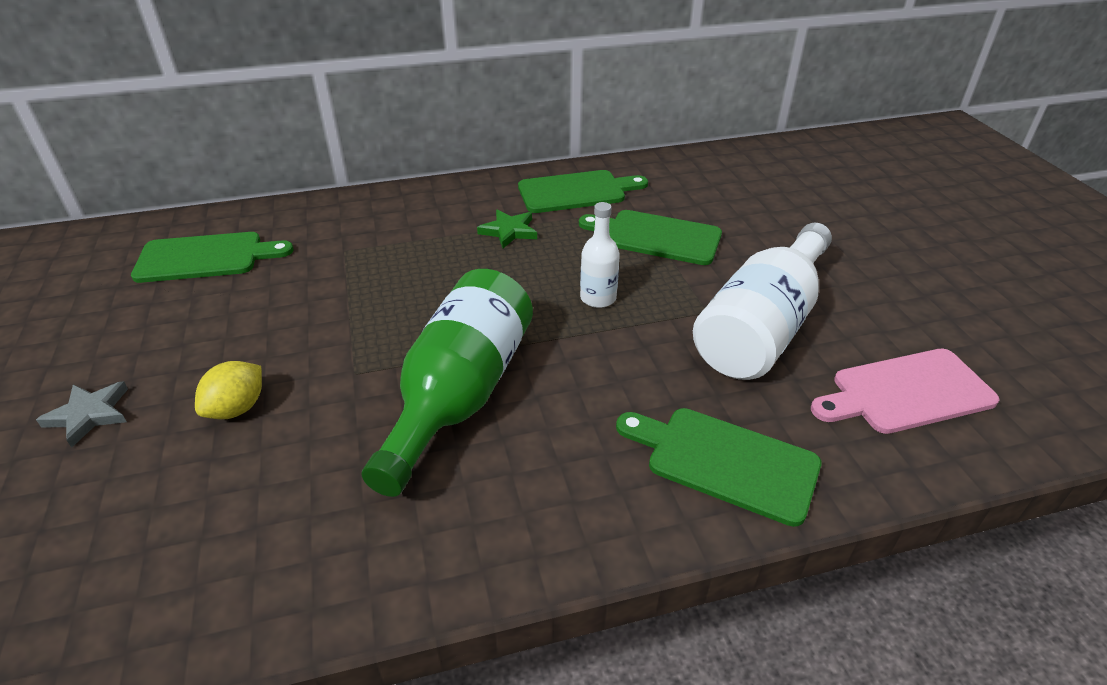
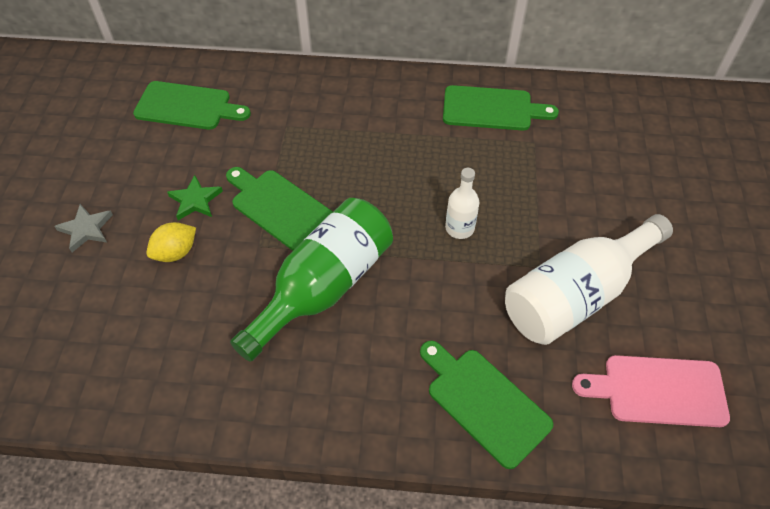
camera: 20 degrees right, 15 degrees up
green star [477,209,537,248] -> green star moved to [167,175,223,220]
green cutting board [579,210,722,265] -> green cutting board moved to [226,167,333,251]

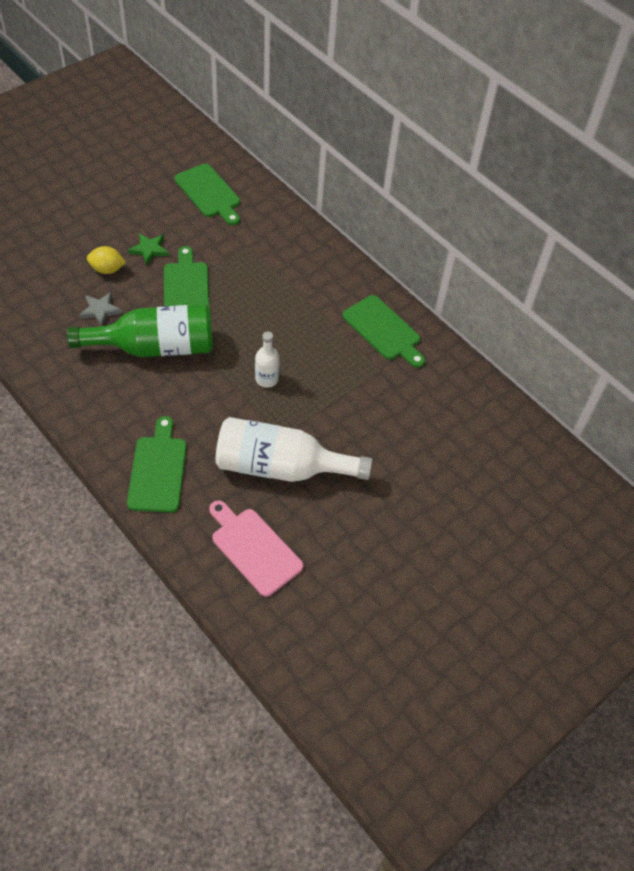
camera: 40 degrees right, 0 degrees up
grey star [54,204,113,252] -> grey star moved to [79,292,123,326]

